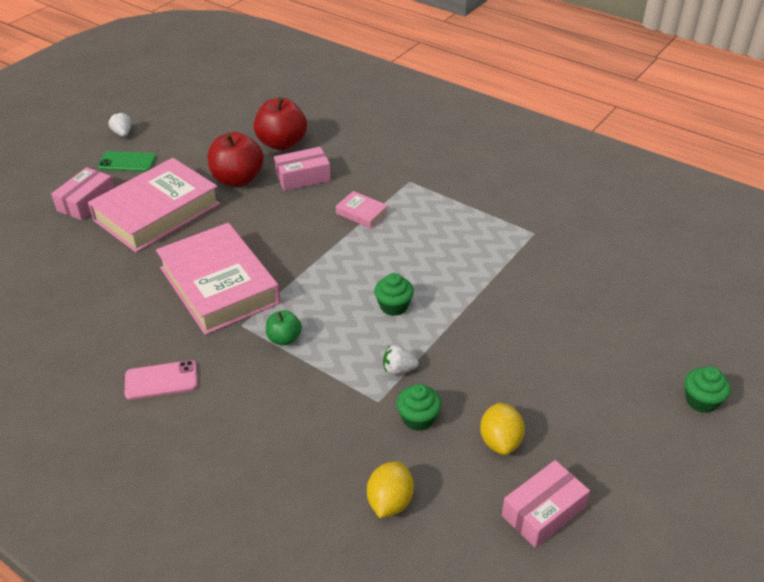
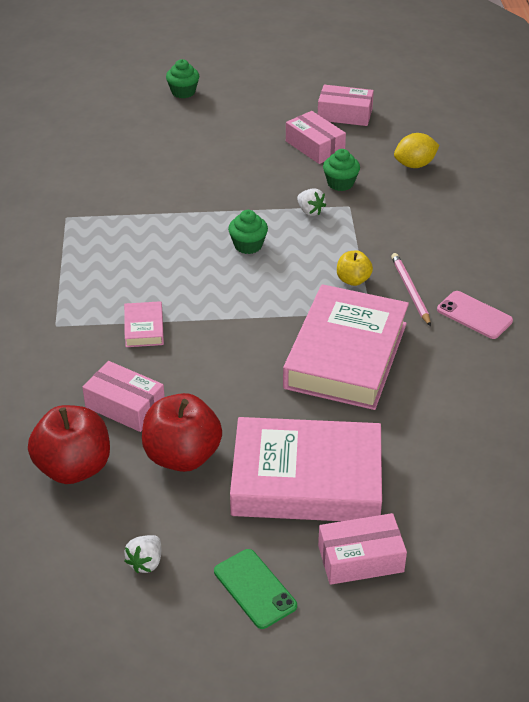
camera: 130 degrees left, 0 degrees up
white strawberry [109,112,131,137] -> white strawberry moved to [124,535,161,573]
green apple [266,310,302,345] -> yellow apple [337,251,373,286]
yellow lemon [480,403,525,455] -> pink box [286,111,346,164]
none -> pink pencil [391,253,431,326]

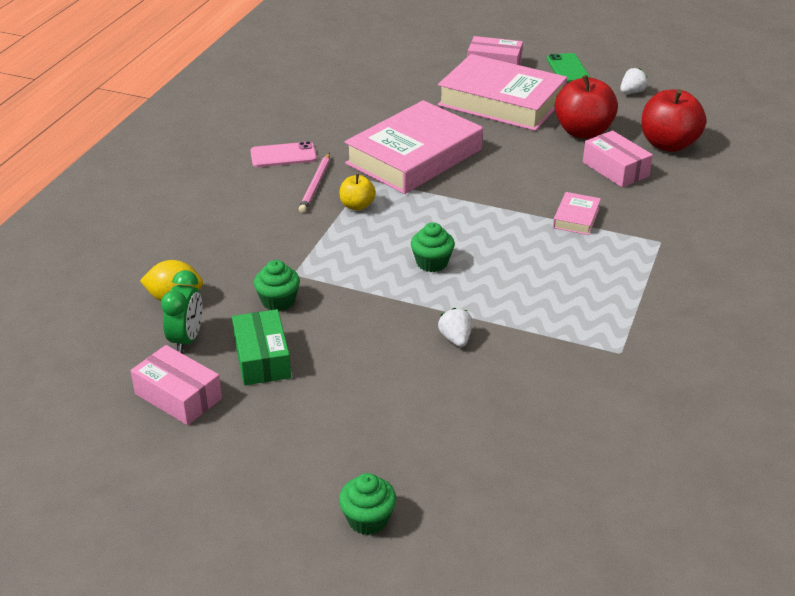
camera: 155 degrees left, 5 degrees down
pink box [286,111,346,164] -> green box [232,309,291,386]
white strawberry [297,188,326,216] -> white strawberry moved to [438,308,472,347]
pink phone [437,291,513,339] -> pink phone turned 75 degrees counterclockwise [250,141,317,167]
none -> green clock [161,270,203,353]

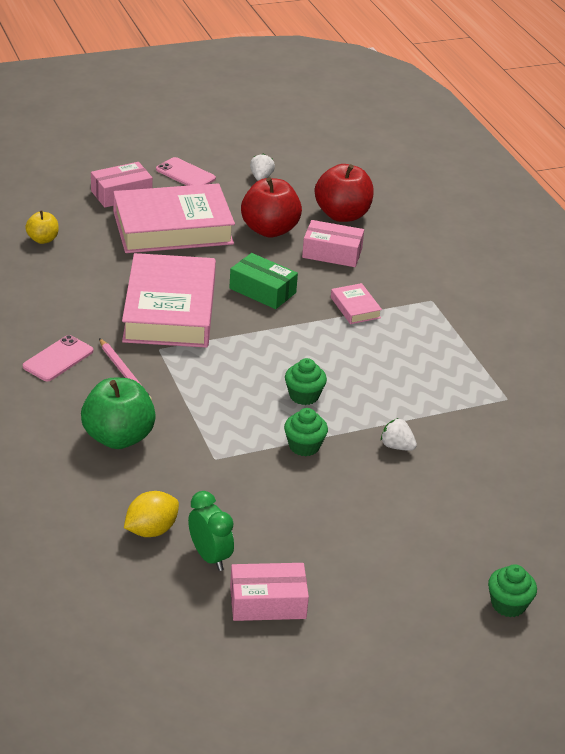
camera: 45 degrees left, 0 degrees up
green box [232,309,291,386] -> green box moved to [229,253,298,309]
green cupcake [254,260,300,311] -> green cupcake moved to [284,408,328,456]
yellow apple [340,174,376,211] -> yellow apple moved to [25,211,59,244]
green phone [547,53,590,83] -> pink phone [156,157,216,186]
none -> green apple [81,378,156,449]

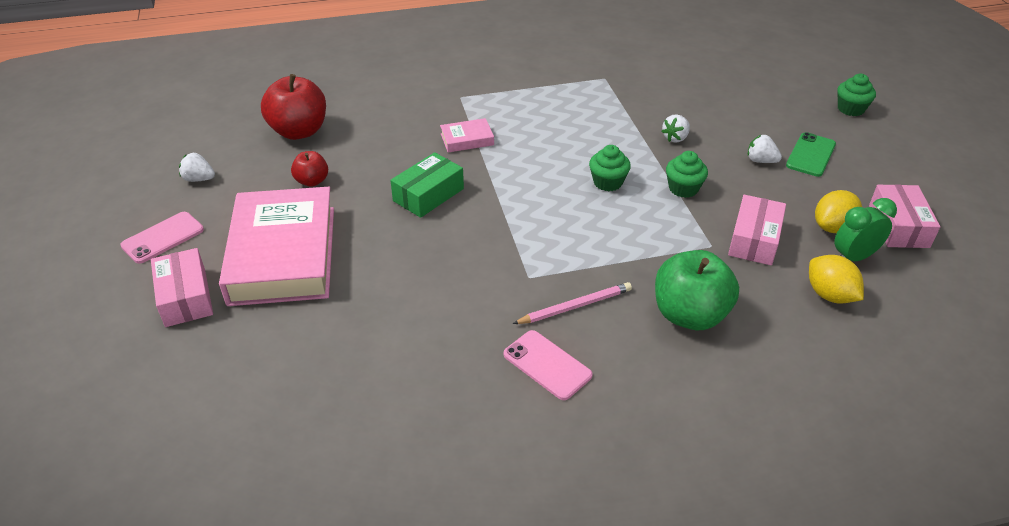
camera: 80 degrees left, 5 degrees up
yellow apple [25,211,59,244] -> none
pink book [122,253,216,348] -> none
red apple [241,177,302,237] -> red apple [291,151,328,187], size x0.53
pink box [302,220,364,267] -> pink box moved to [728,195,786,265]
none -> white strawberry [748,135,782,163]
none -> green phone [786,132,836,177]
none -> yellow lemon [815,190,862,233]

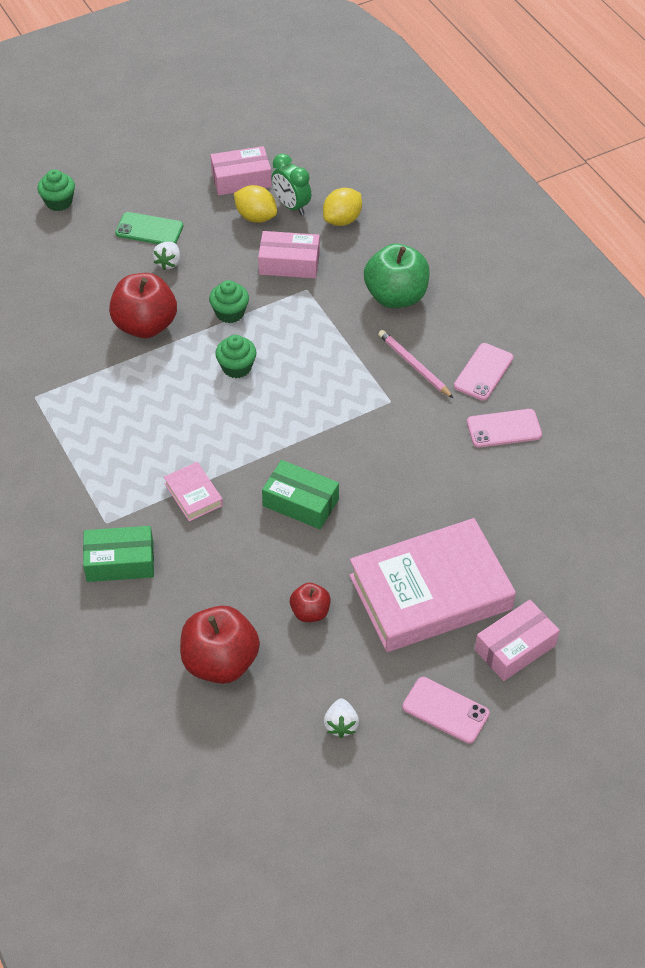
camera: 105 degrees left, 10 degrees up
white strawberry [661,115,690,143] -> red apple [109,273,177,338]
none -> green box [83,526,154,582]
none -> pink phone [467,409,542,447]

